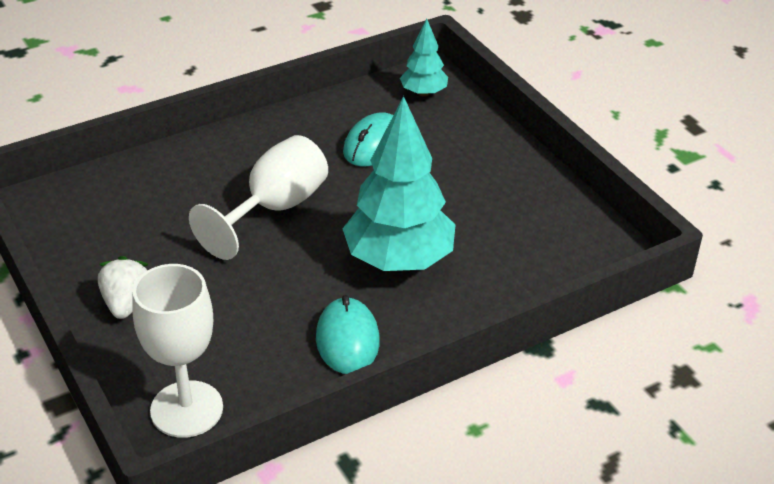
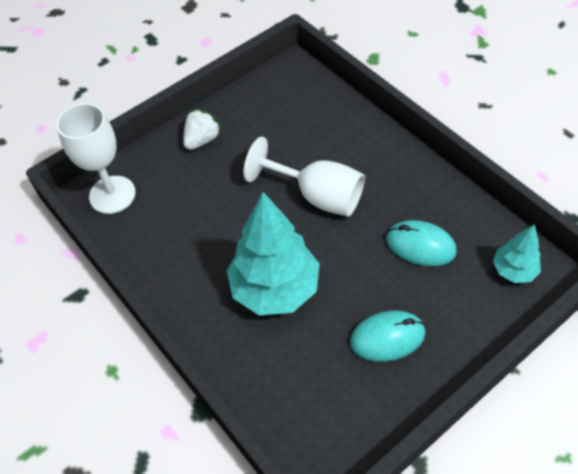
camera: 85 degrees right, 15 degrees up
white strawberry [98,256,148,319] -> white strawberry turned 45 degrees counterclockwise [183,109,222,150]
turquoise mouse [316,295,380,374] -> turquoise mouse moved to [350,311,425,362]

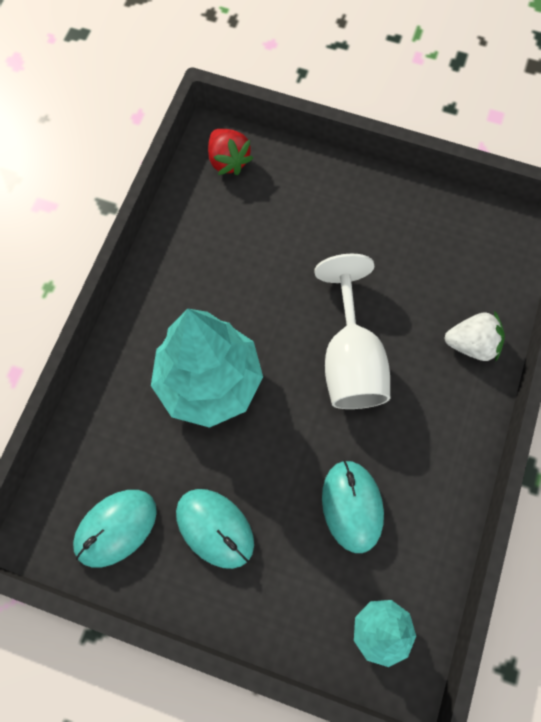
camera: 55 degrees right, 15 degrees up
white goblet [56,103,136,214] -> red strawberry [208,129,253,175]
white strawberry [183,109,222,150] -> white strawberry moved to [444,311,505,362]
none -> turquoise mouse [73,490,157,568]

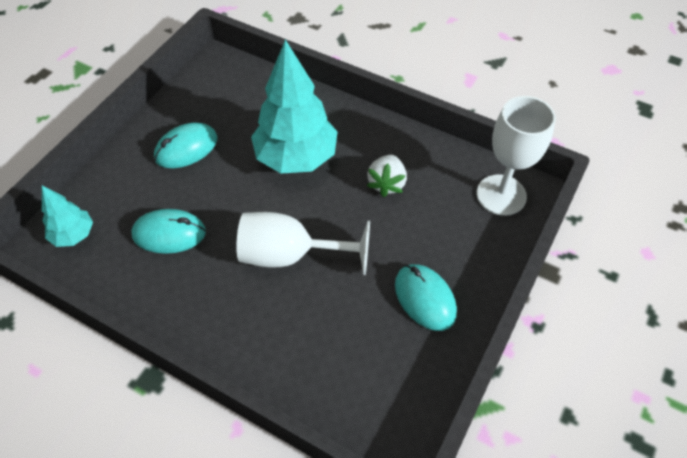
camera: 100 degrees right, 15 degrees down
turquoise mouse [73,490,157,568] -> turquoise mouse moved to [395,264,457,331]
red strawberry [208,129,253,175] -> white goblet [477,96,556,216]
white strawberry [444,311,505,362] -> white strawberry moved to [367,155,407,197]

